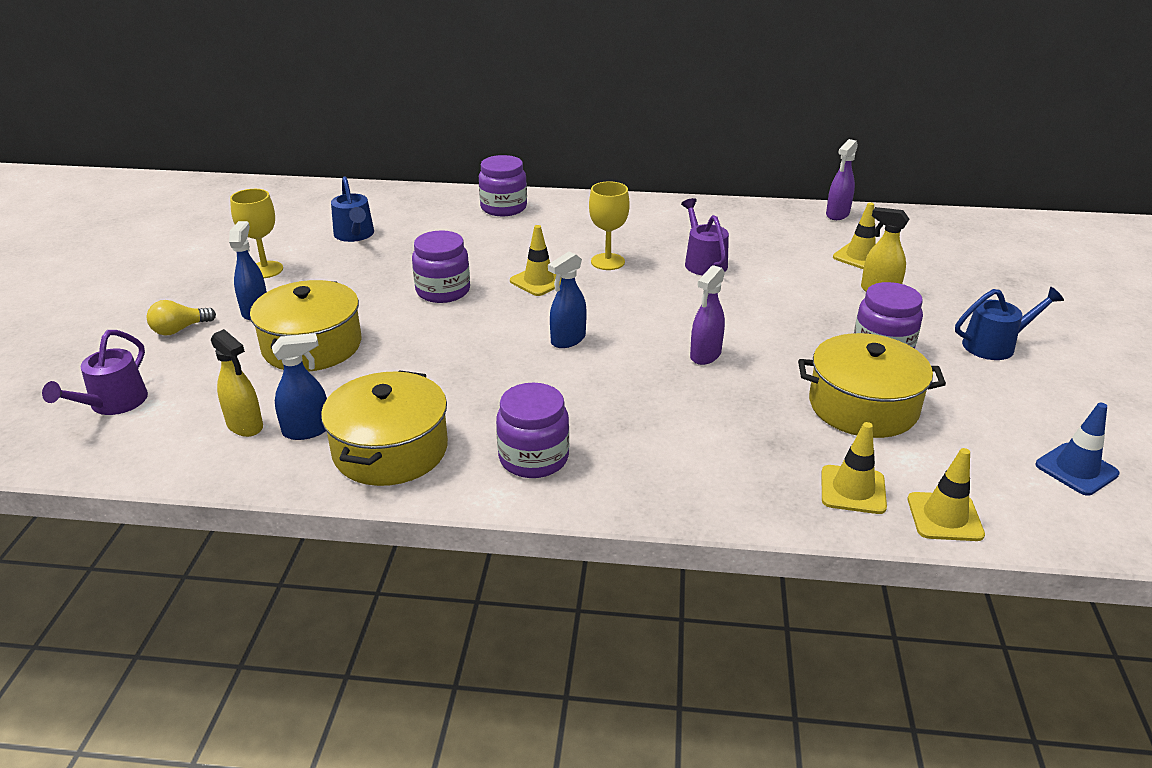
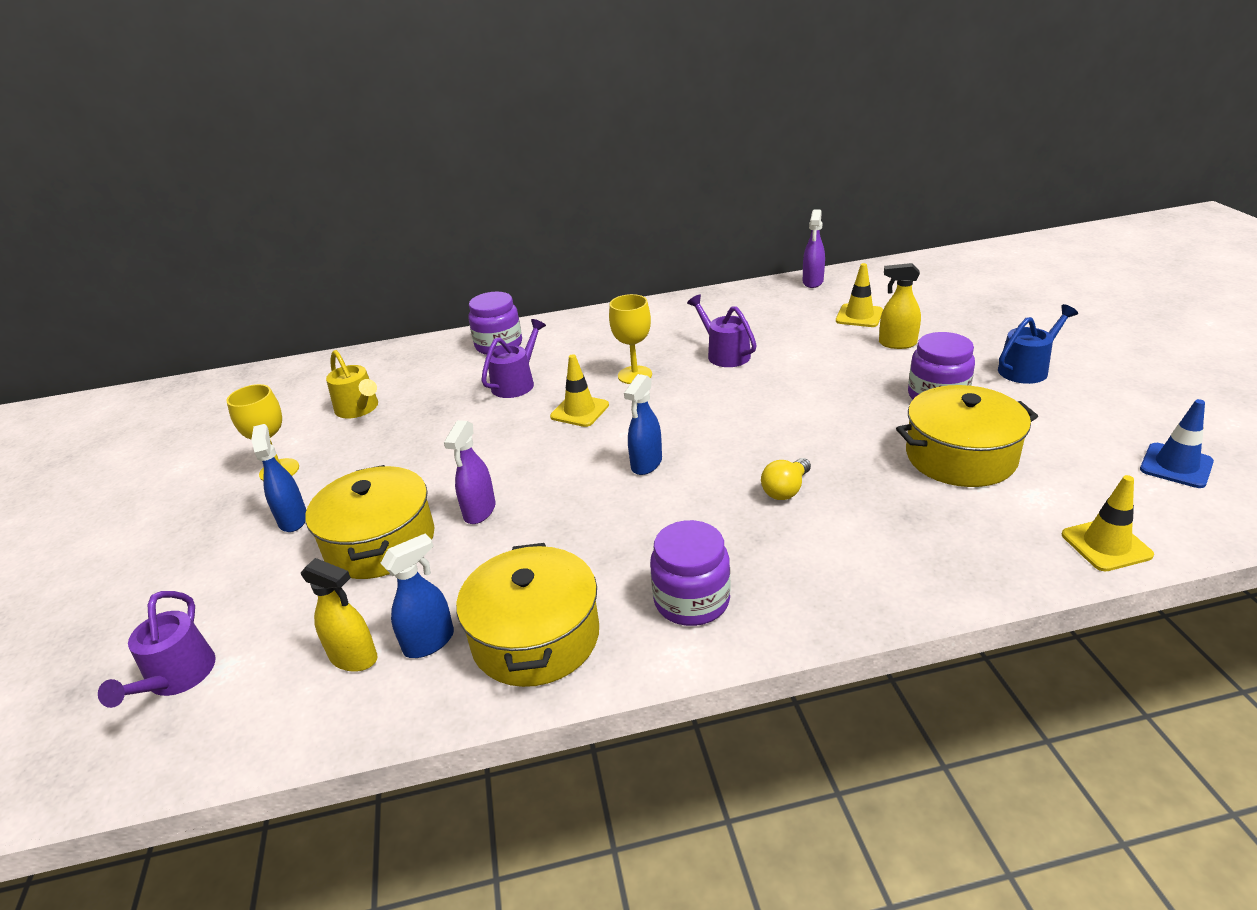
camera: 15 degrees left, 0 degrees up
yellow light bulb [147,300,216,335] -> yellow light bulb moved to [761,458,811,500]
blue watering can [331,177,374,242] -> yellow watering can [326,350,378,418]
purple jar [412,230,470,303] -> none
purple spray bottle [690,265,725,365] -> purple spray bottle moved to [444,420,495,524]
yellow traffic cone [821,422,887,514] -> none
none -> purple watering can [481,319,546,398]

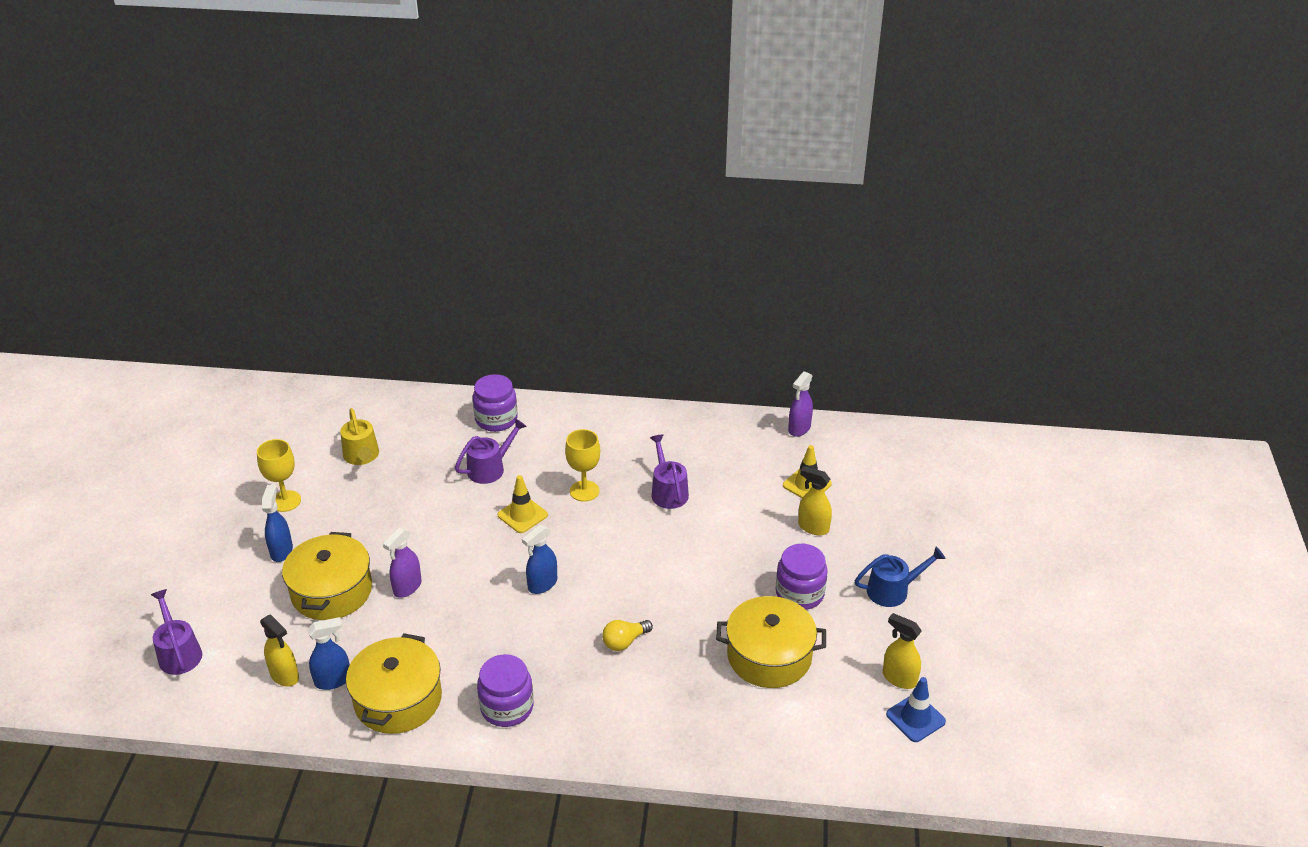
camera: 15 degrees right, 5 degrees up
purple watering can [98,591,216,708] -> purple watering can turned 135 degrees clockwise [151,589,202,675]
yellow traffic cone [1062,475,1154,571] -> none
none -> yellow spray bottle [883,613,922,689]

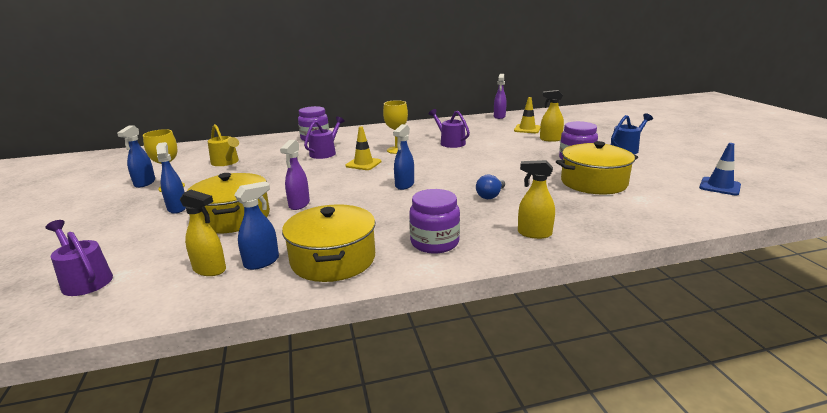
camera: 20 degrees left, 15 degrees down
yellow light bulb [602,620,653,651] -> blue light bulb [476,174,505,199]
yellow spray bottle [883,613,922,689] -> yellow spray bottle moved to [518,160,555,239]
none -> blue spray bottle [117,125,155,188]

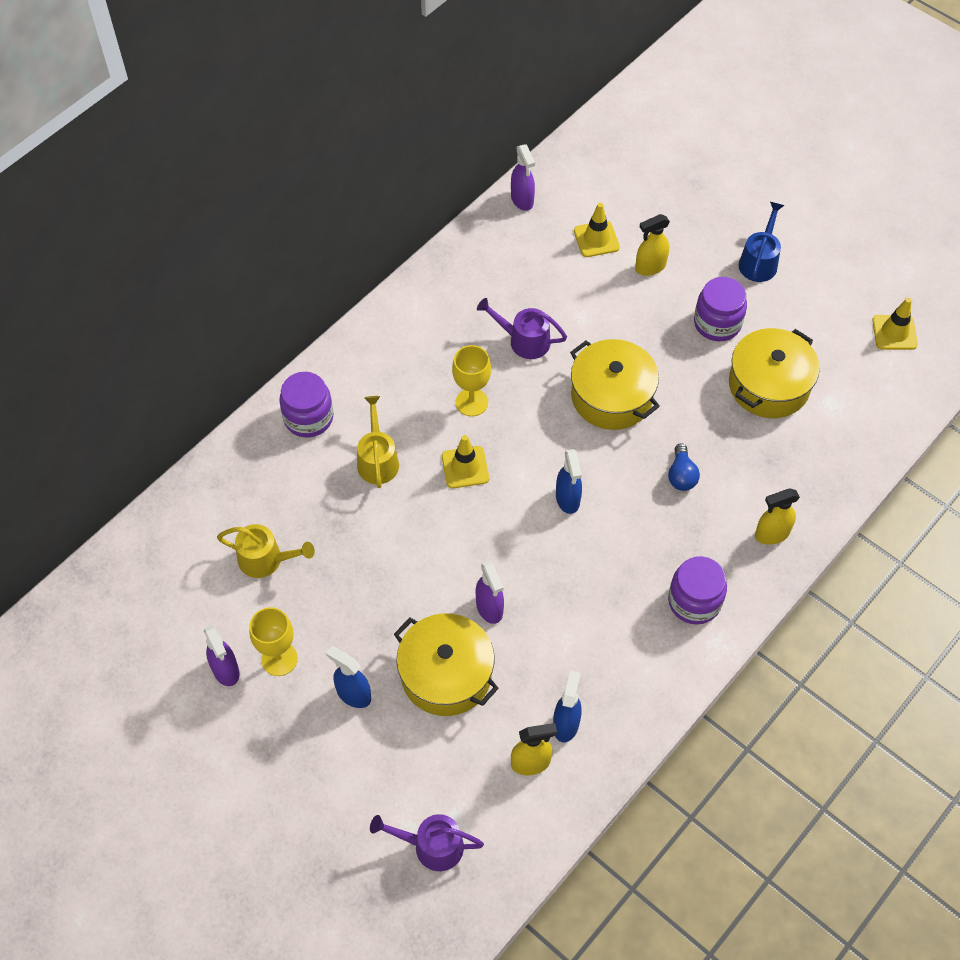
camera: 35 degrees left, 35 degrees up
blue spray bottle [117,125,155,188] -> purple spray bottle [204,625,239,686]
yellow pot [282,204,375,282] -> yellow pot moved to [570,339,660,430]
purple watering can [304,117,345,159] -> yellow watering can [357,396,399,488]
blue traffic cone [699,143,741,195] -> yellow traffic cone [872,298,918,350]

